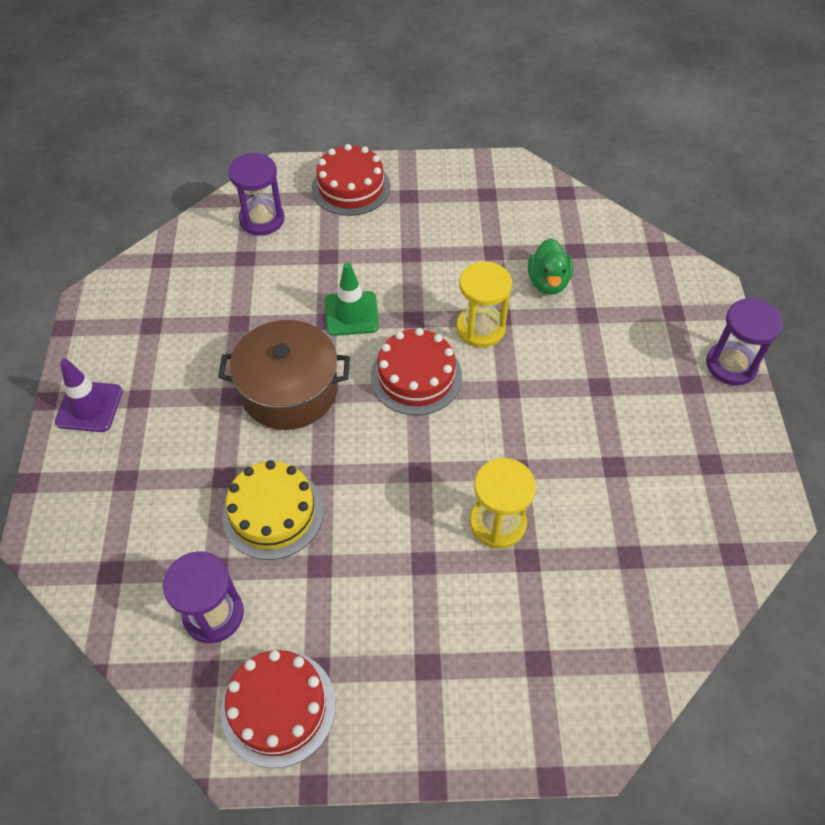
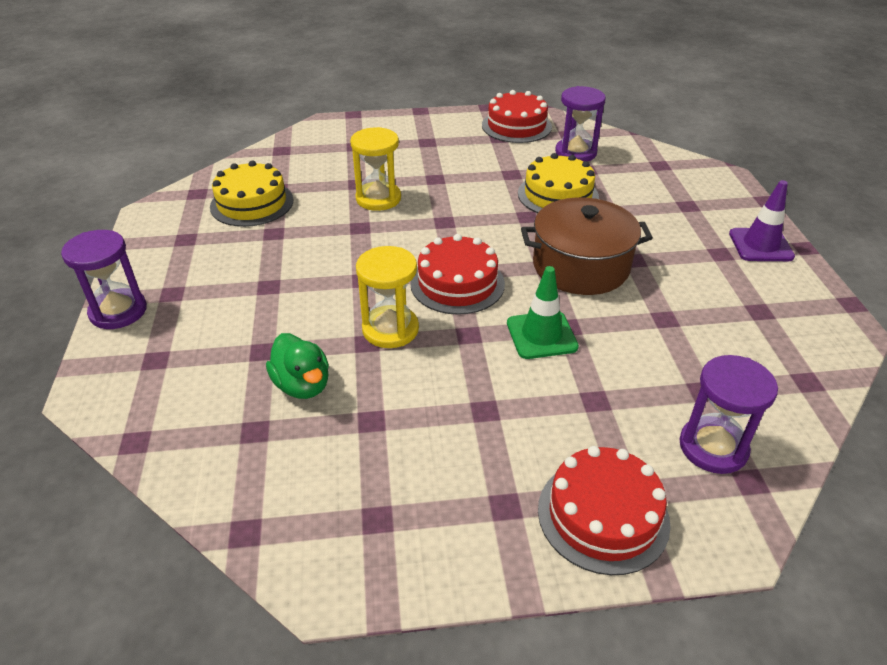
camera: 175 degrees right, 15 degrees down
green duck [528,238,573,295] -> green duck turned 150 degrees clockwise [266,333,329,399]
none -> yellow cake [210,161,293,227]

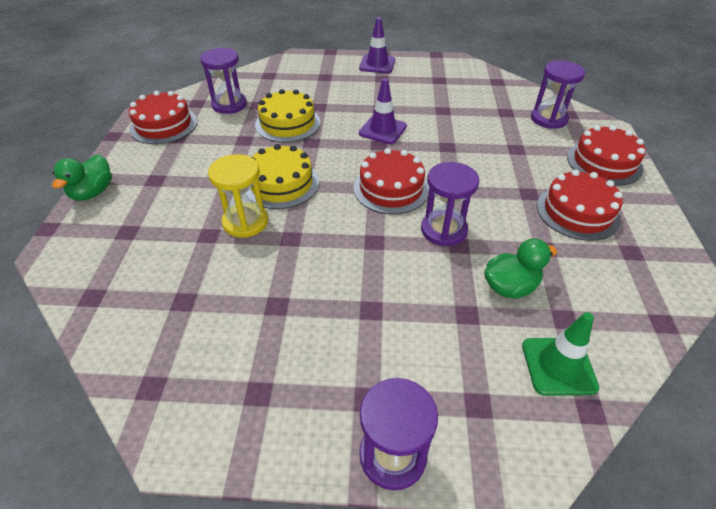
camera: 80 degrees left, 5 degrees up
yellow cake [210,161,293,227] -> yellow cake moved to [245,144,319,209]
yellow hourglass [356,246,419,348] -> purple hourglass [421,162,479,246]
green traffic cone [507,266,579,359] -> green traffic cone moved to [522,312,599,396]
brown pot [521,197,653,295] -> purple traffic cone [359,78,407,144]
none -> green duck [52,154,112,201]
none -> red cake [537,170,623,241]

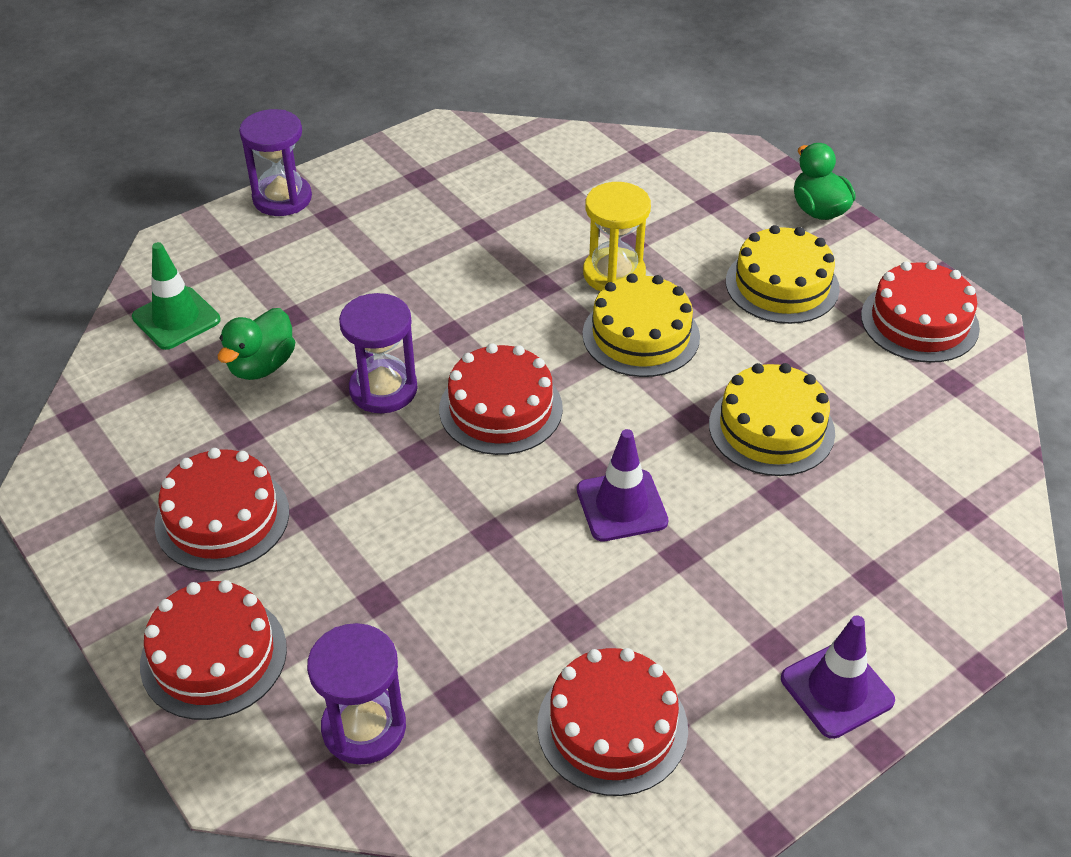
camera: 140 degrees right, 0 degrees up
purple hourglass [200,48,247,114] -> none
none -> red cake [537,648,688,796]
none -> yellow cake [726,225,840,324]

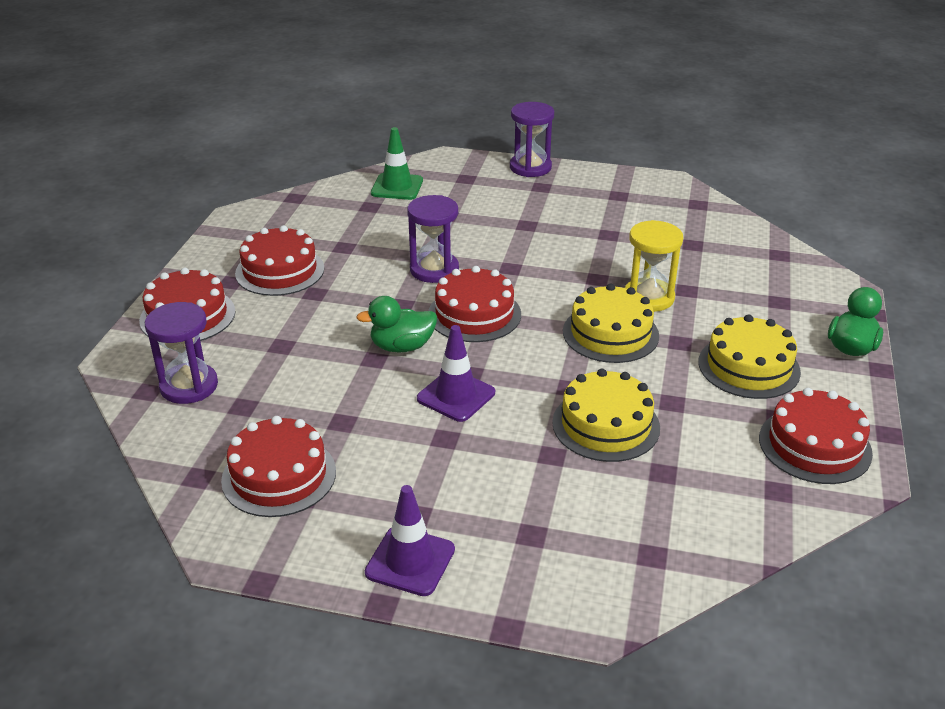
camera: 50 degrees right, 10 degrees down
green duck [218,308,295,380] -> green duck moved to [356,296,437,352]

